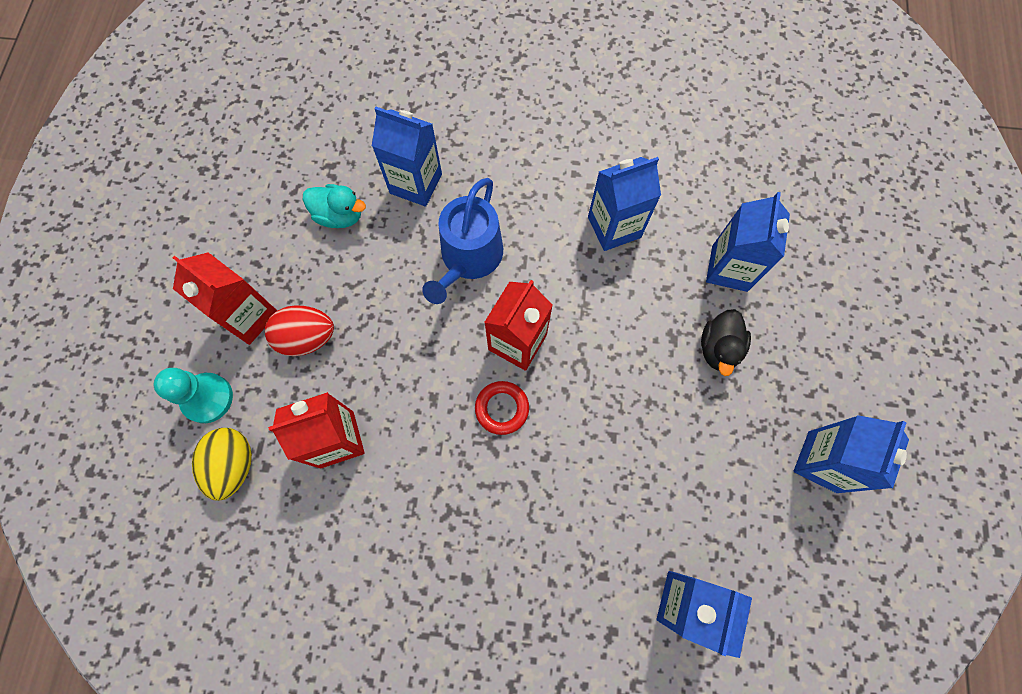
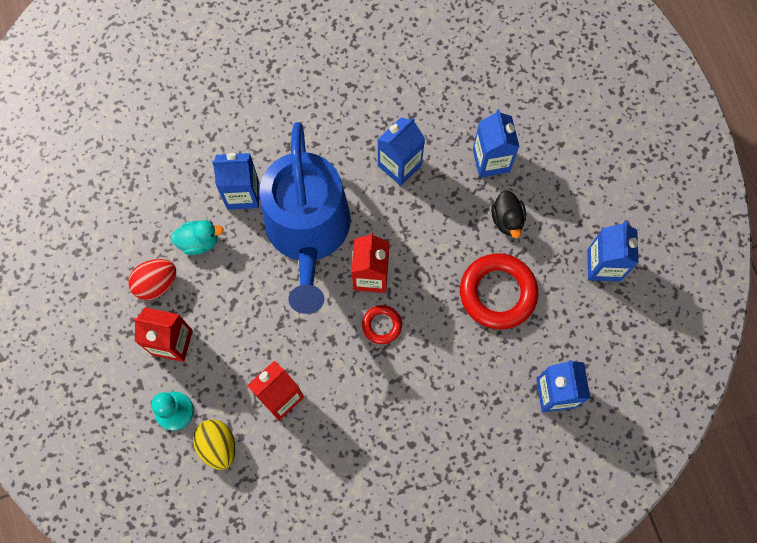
camera: 25 degrees left, 0 degrees up
red egg [265,305,334,356] -> red egg moved to [128,259,176,300]
blue watering can [422,178,503,304] -> blue watering can [259,122,351,314], size x1.80
none -> red ring [460,253,538,329]

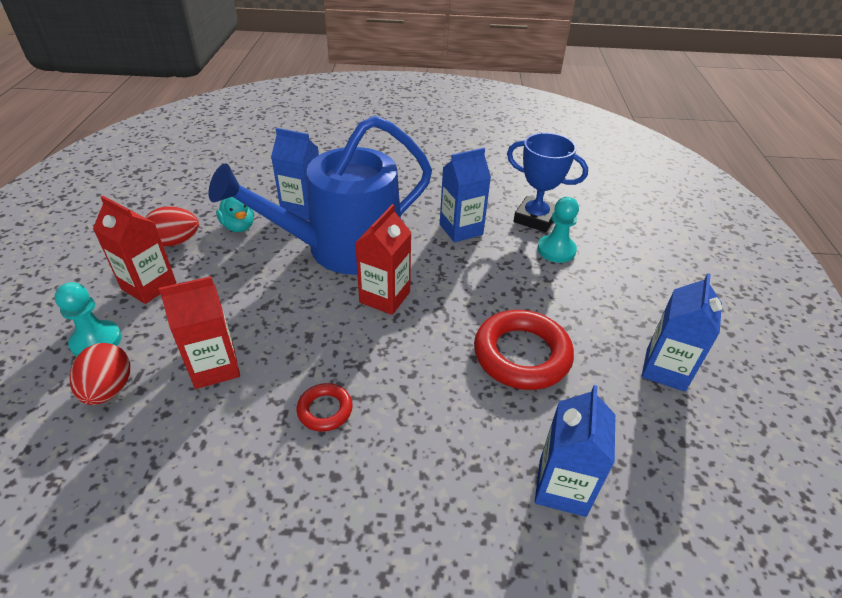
camera: 20 degrees right, 30 degrees down
turquoise duck [171,220,224,255] -> turquoise duck turned 45 degrees clockwise [216,197,254,232]
yellow egg [193,419,236,470] -> red egg [69,343,130,405]
blue watering can [259,122,351,314] -> blue watering can turned 45 degrees clockwise [208,115,432,275]
red ring [362,305,402,344] -> red ring moved to [297,383,353,432]
blue carton [473,109,520,178] -> turquoise pawn [537,197,579,263]
black duck [491,190,526,238] -> none
none -> blue trophy [507,133,588,232]

